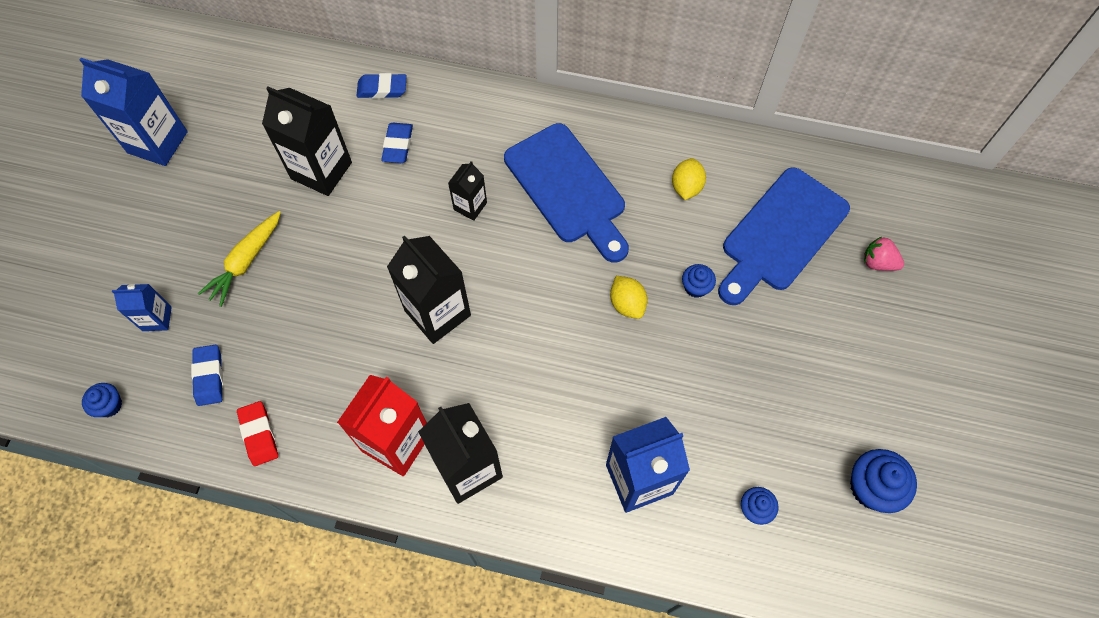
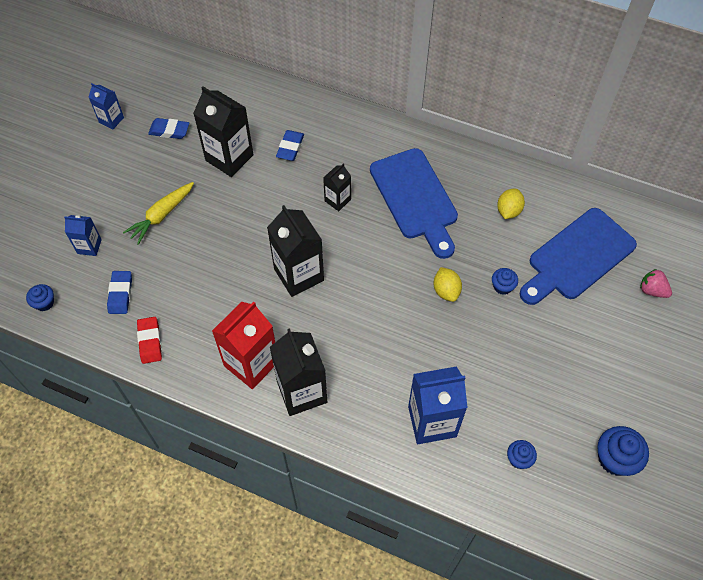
camera: 10 degrees right, 5 degrees down
blue carton [79,58,188,166] -> blue carton [89,83,124,129], size x0.54
blue eraser [356,73,407,99] -> blue eraser moved to [148,118,189,139]

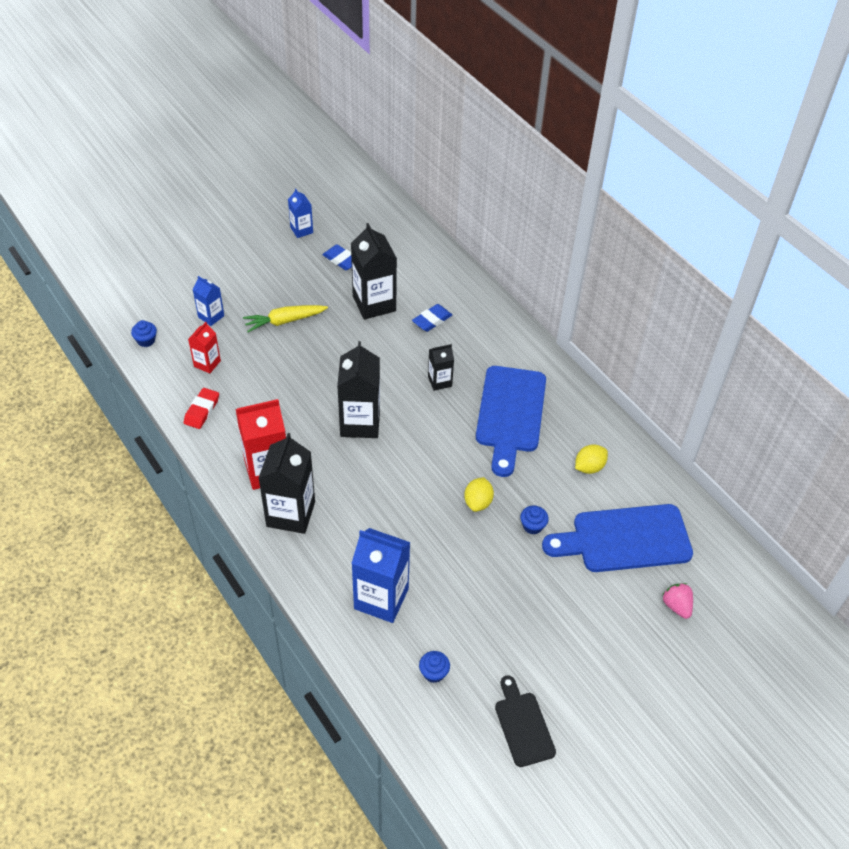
camera: 30 degrees right, 10 degrees down
blue eraser [107,271,132,314] -> red carton [188,322,221,373]
blue cupcake [598,426,649,476] -> black cutting board [495,676,556,767]

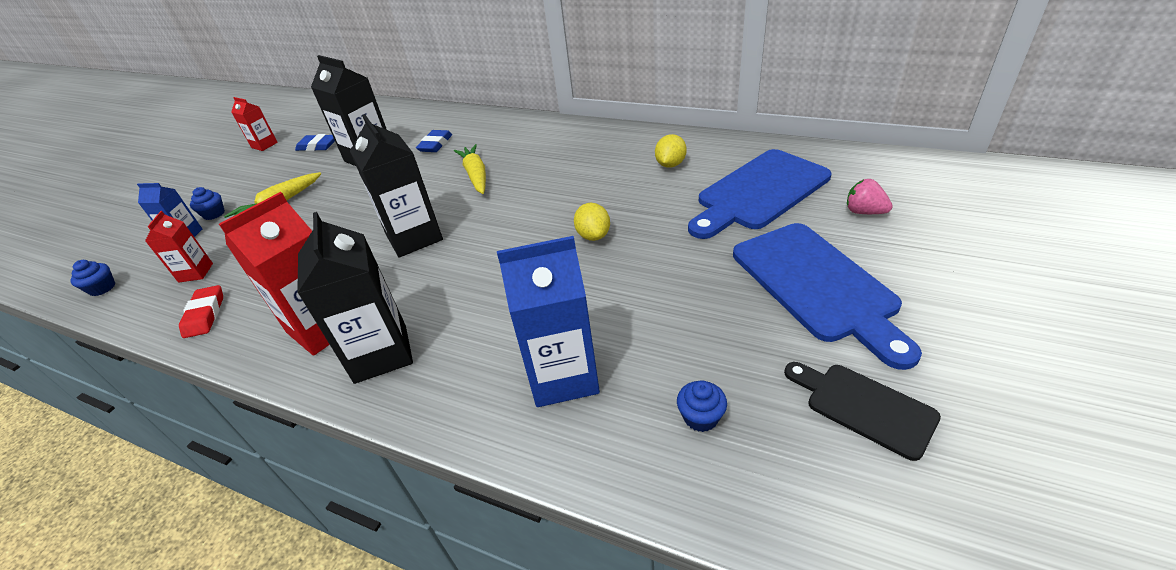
camera: 25 degrees left, 10 degrees down
blue carton [288,188,313,238] -> red carton [231,97,278,151]
black carton [428,344,454,391] -> yellow carrot [454,144,486,194]
blue cutting board [476,366,546,477] -> blue cutting board moved to [733,223,922,370]
blue cupcake [520,506,549,534] -> blue cupcake moved to [190,187,225,220]

